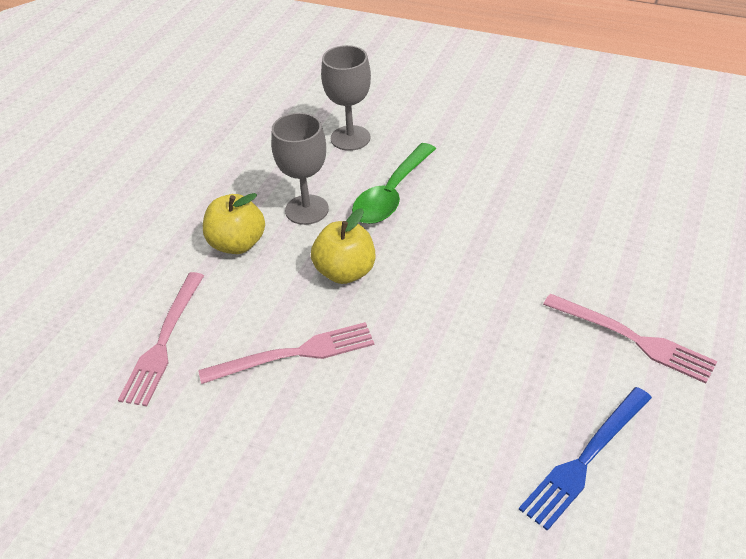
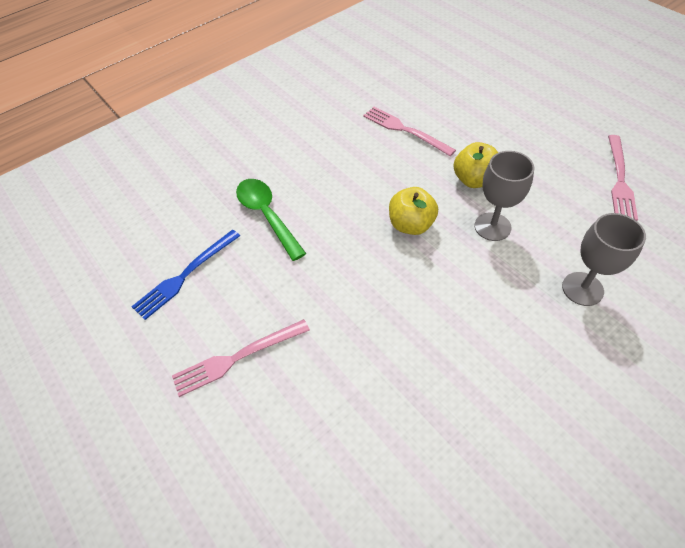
camera: 120 degrees right, 10 degrees up
pink fork [198,322,374,384] -> pink fork moved to [608,135,638,221]
green spoon [352,143,436,224] -> green spoon moved to [236,179,306,261]
blue fork [519,387,652,531] -> blue fork turned 120 degrees counterclockwise [131,230,240,320]

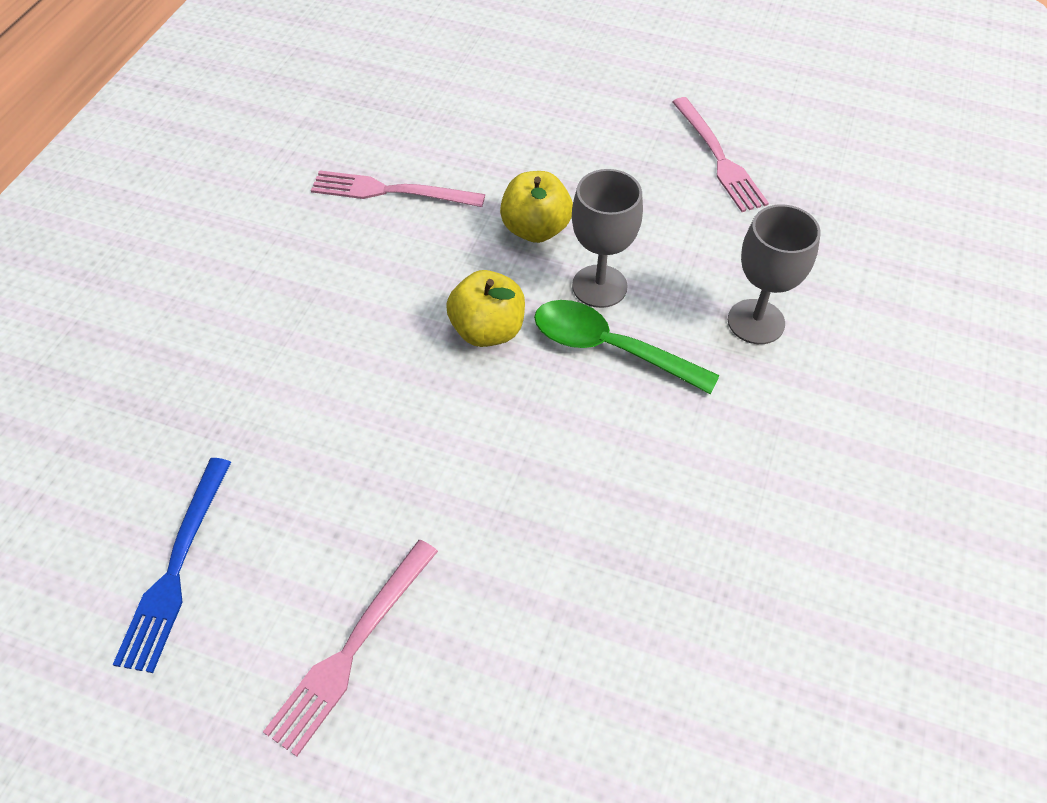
camera: 35 degrees left, 0 degrees up
green spoon [236,179,306,261] -> green spoon moved to [534,300,720,394]

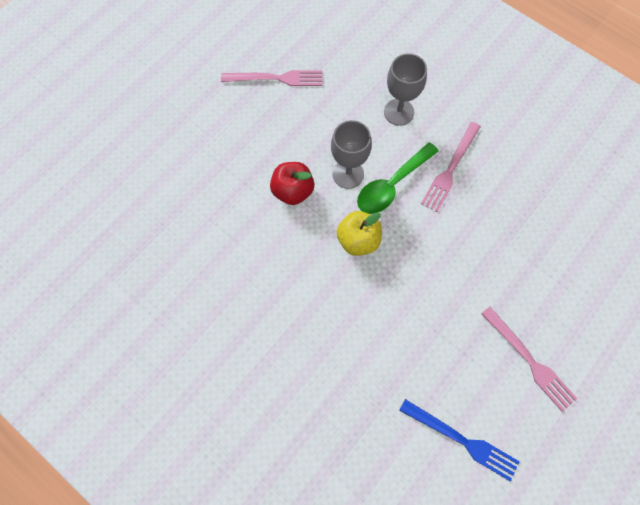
camera: 70 degrees left, 15 degrees up
pink fork [311,170,485,207] -> pink fork moved to [421,122,481,212]
yellow apple [500,171,573,243] -> red apple [270,162,315,205]

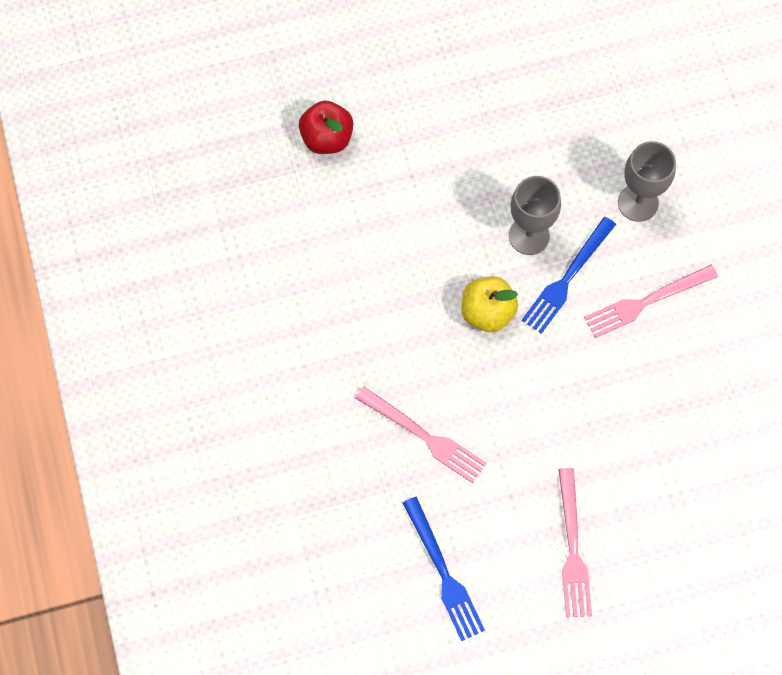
camera: 35 degrees right, 0 degrees up
pink fork [221,70,322,86] -> pink fork moved to [355,387,486,483]
red apple [270,162,315,205] -> red apple moved to [299,100,353,154]
green spoon [357,142,438,214] -> blue fork [522,217,616,334]

